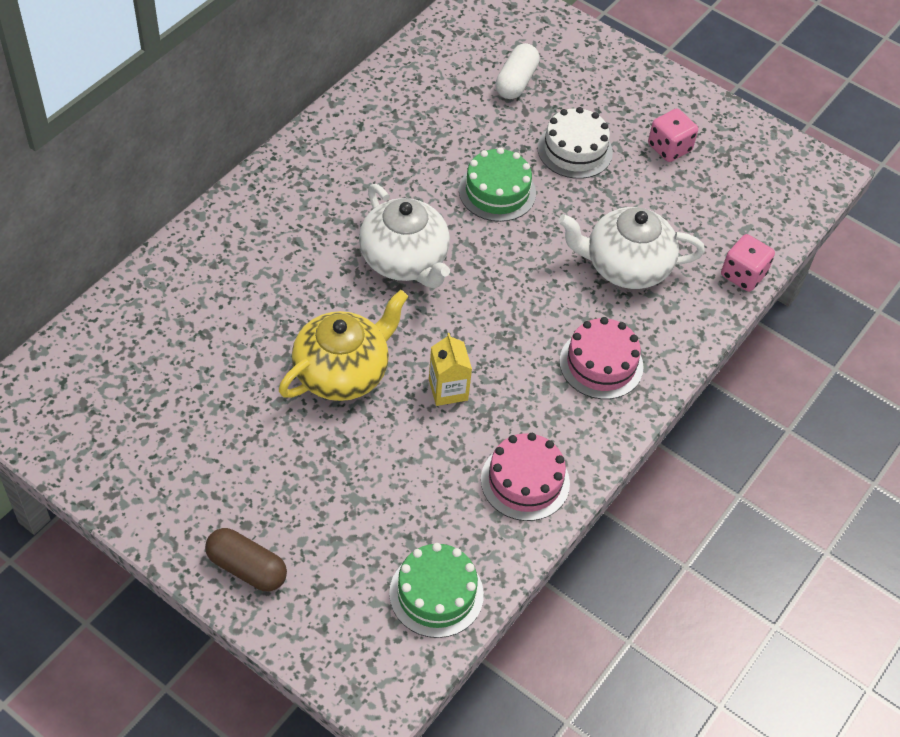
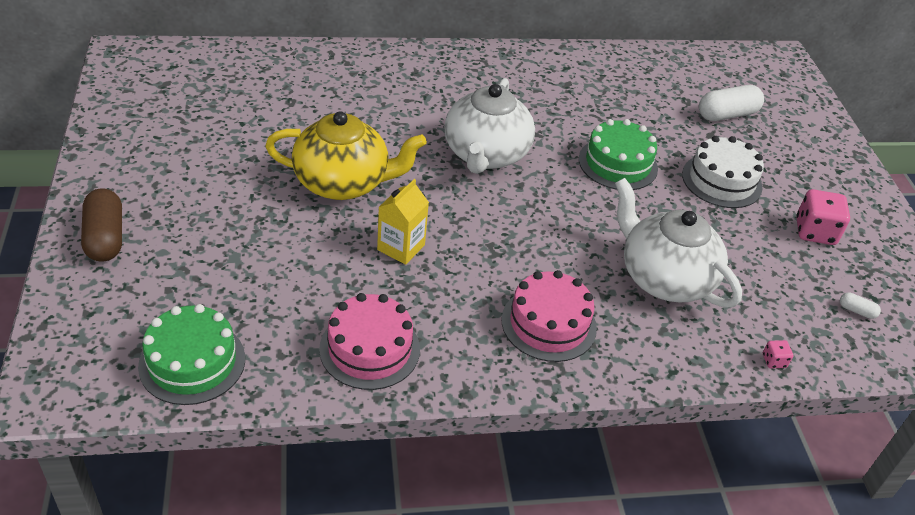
camera: 45 degrees right, 10 degrees down
pink dice [721,234,775,292] -> pink dice [763,340,793,368], size x0.47
none -> white capsule [840,292,881,319]

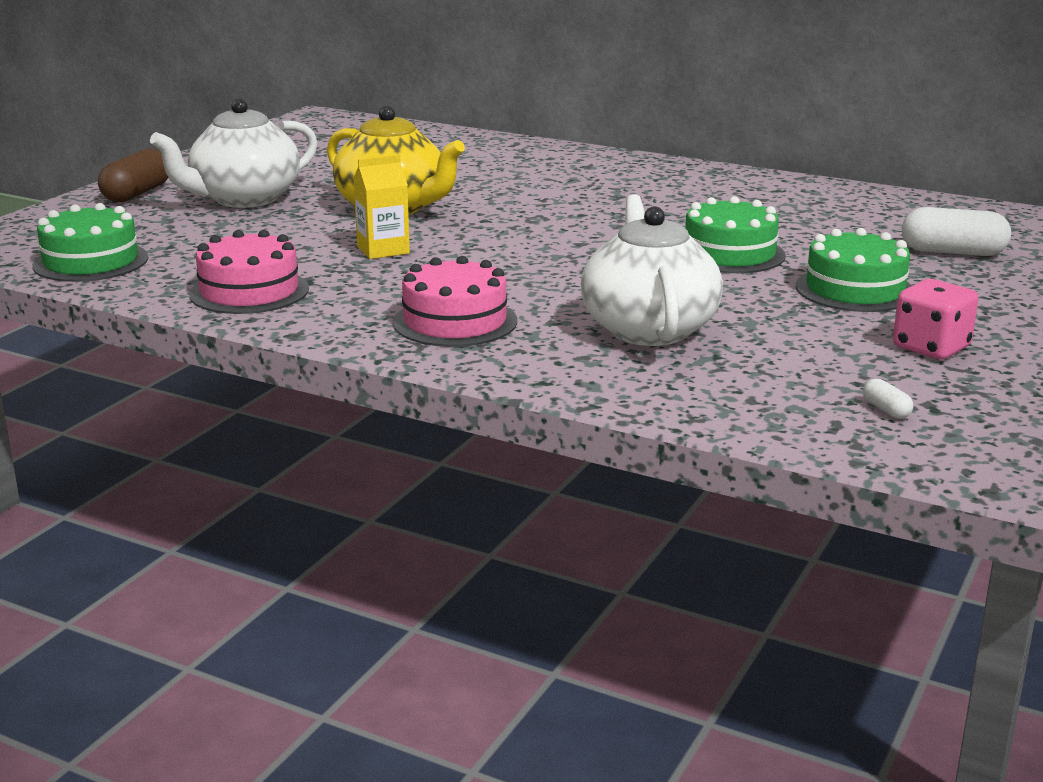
camera: 40 degrees right, 20 degrees down
white teapot [444,78,535,174] -> white teapot moved to [150,98,317,208]
white cake [682,136,764,208] -> green cake [796,228,912,312]
pink dice [763,340,793,368] -> none

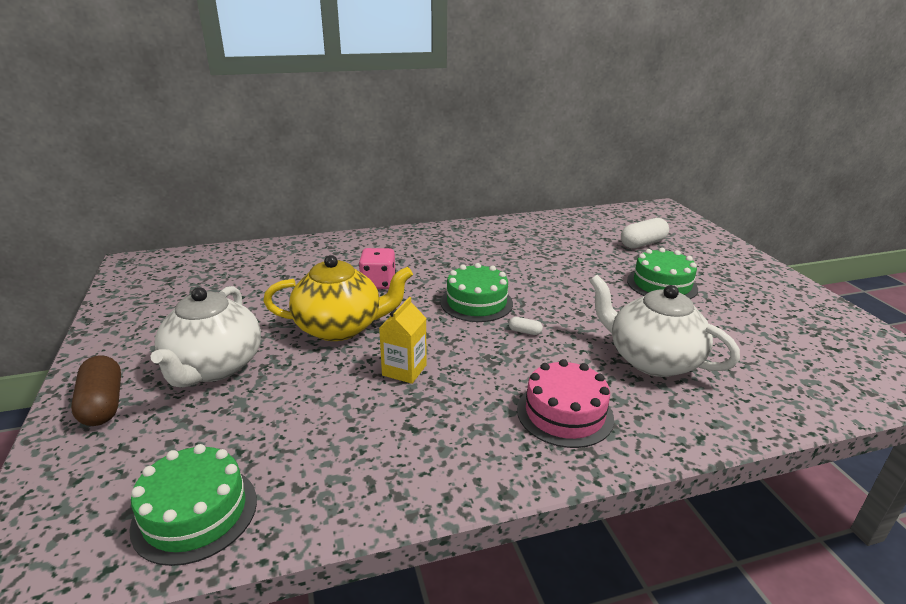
camera: 45 degrees left, 5 degrees up
pink cake [189,230,309,314] -> none
green cake [685,196,786,273] -> green cake moved to [441,263,513,322]
white capsule [863,378,913,419] -> white capsule moved to [509,317,543,335]
pink dice [893,279,978,359] -> pink dice moved to [359,248,396,289]

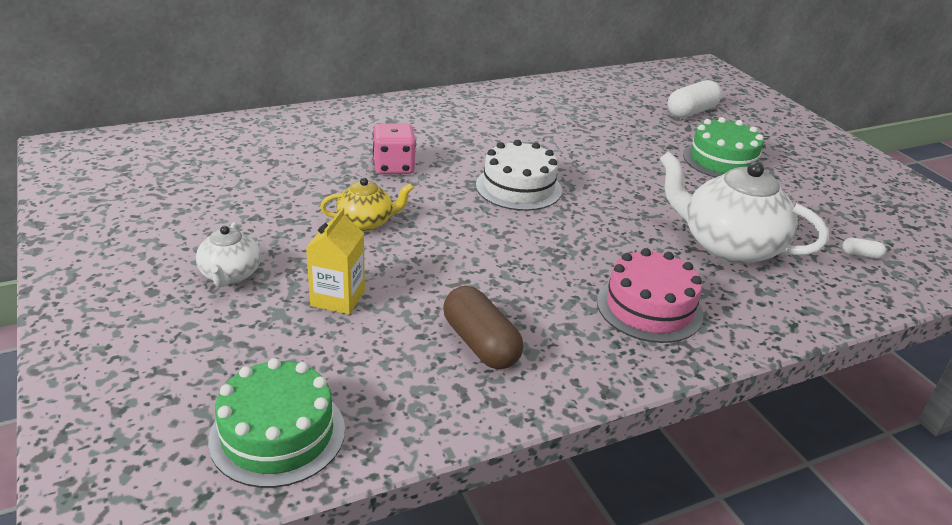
camera: 10 degrees left, 5 degrees up
brown capsule [71,355,121,426] -> brown capsule moved to [443,286,524,369]
white teapot [150,286,261,387] -> white teapot [196,222,261,287], size x0.53
yellow teapot [263,255,413,341] -> yellow teapot [320,178,414,231], size x0.53
yellow carton [379,297,427,384] -> yellow carton moved to [306,208,365,315]
green cake [441,263,513,322] -> white cake [476,140,562,211]
white capsule [509,317,543,335] -> white capsule moved to [842,238,886,259]

